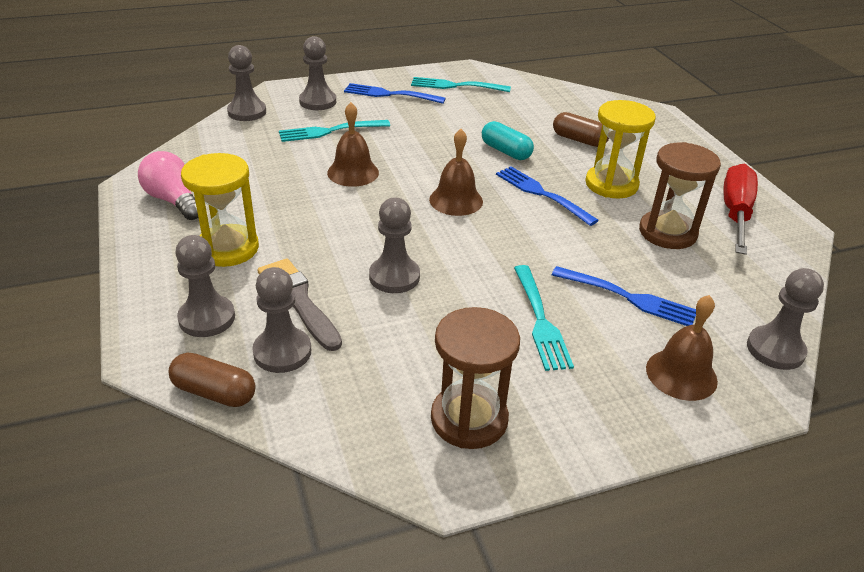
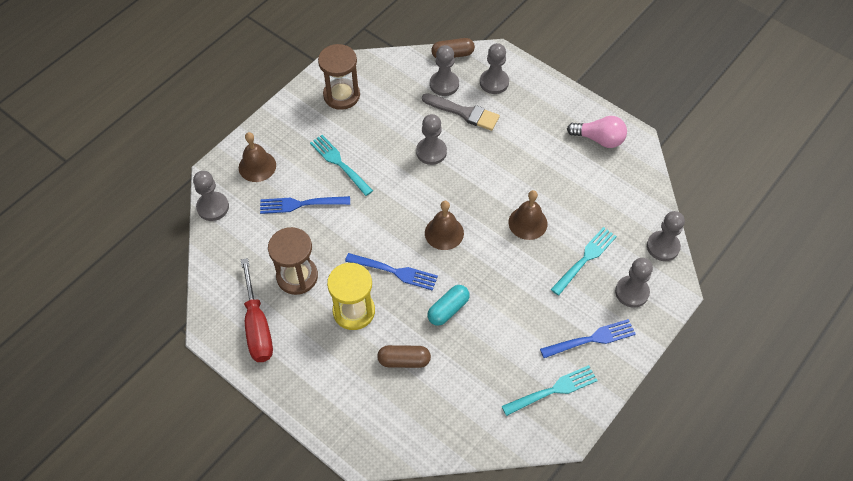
camera: 150 degrees right, 20 degrees up
yellow hourglass [181,153,259,267] -> none
turquoise capsule [482,121,534,160] -> turquoise capsule turned 60 degrees counterclockwise [427,285,470,326]

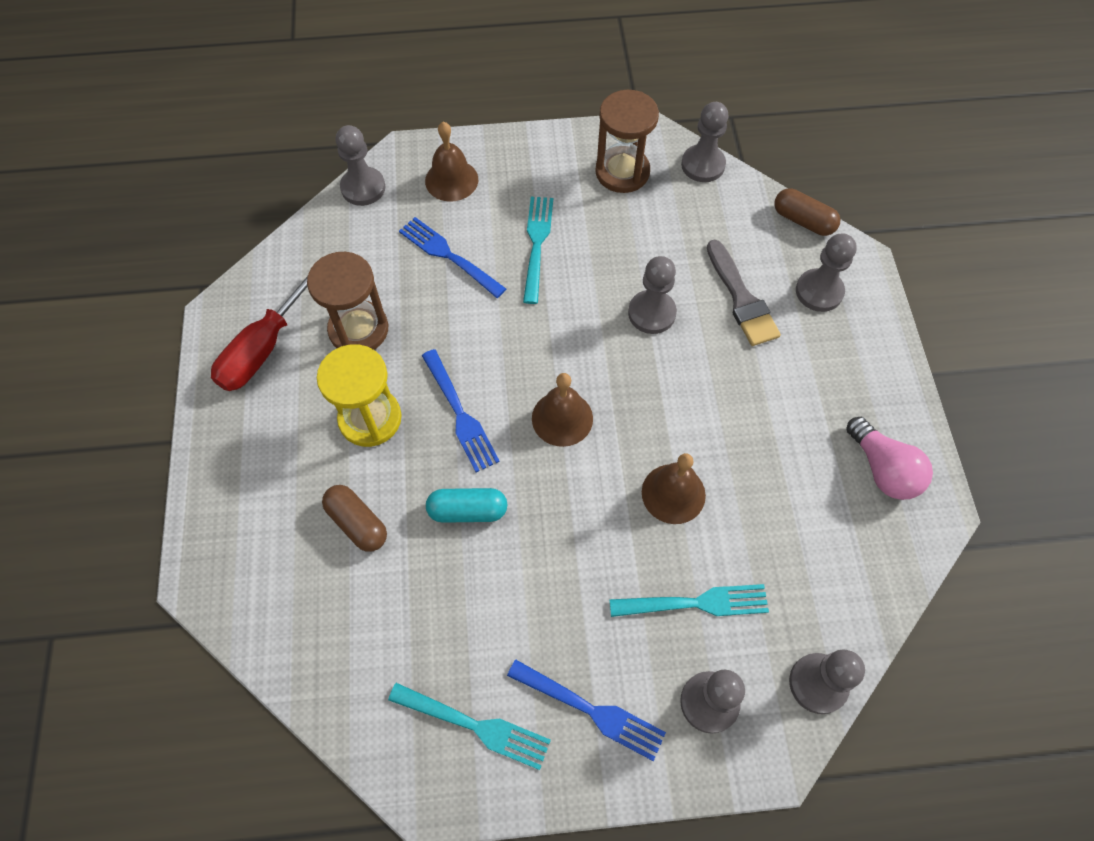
camera: 45 degrees right, 5 degrees up
grey pawn [430,45,459,96] -> grey pawn moved to [681,102,728,182]

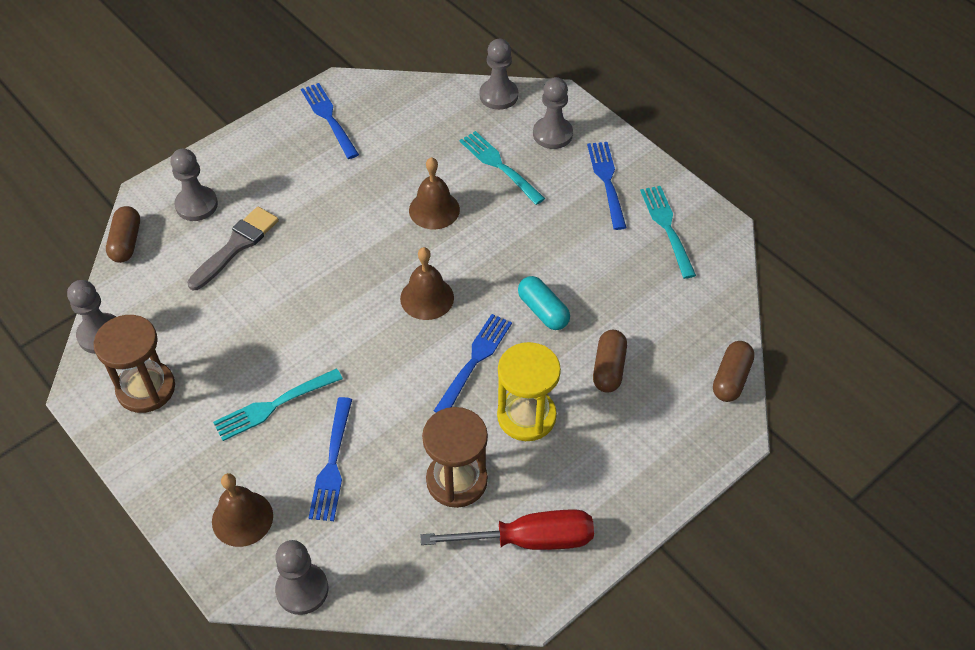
camera: 125 degrees left, 10 degrees down
grey pawn [628,256,677,334] -> none
pink light bulb [846,417,933,500] -> blue fork [301,83,359,159]
none -> brown capsule [713,341,754,402]

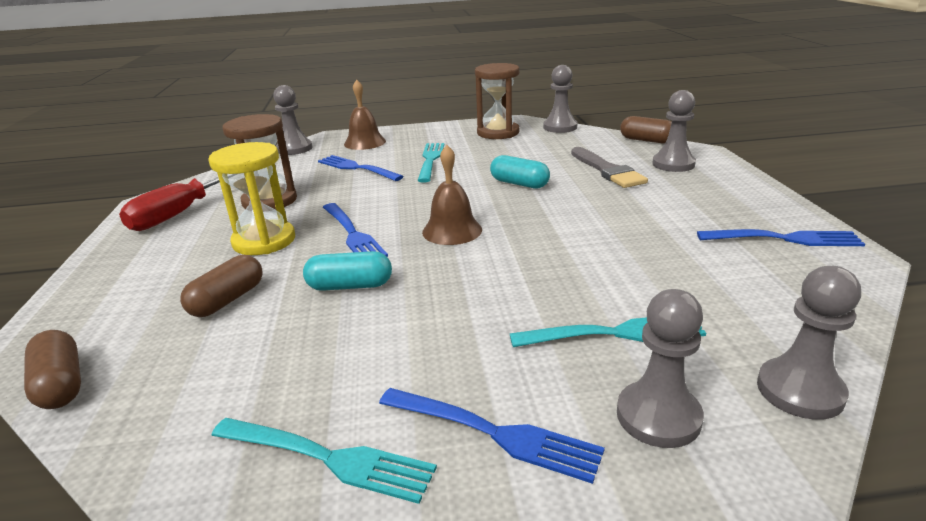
camera: 125 degrees right, 25 degrees down
brown bell [409,157,460,229] -> none
brown capsule [593,330,627,393] -> brown capsule turned 75 degrees clockwise [180,255,262,317]
none -> turquoise capsule [490,155,550,189]

